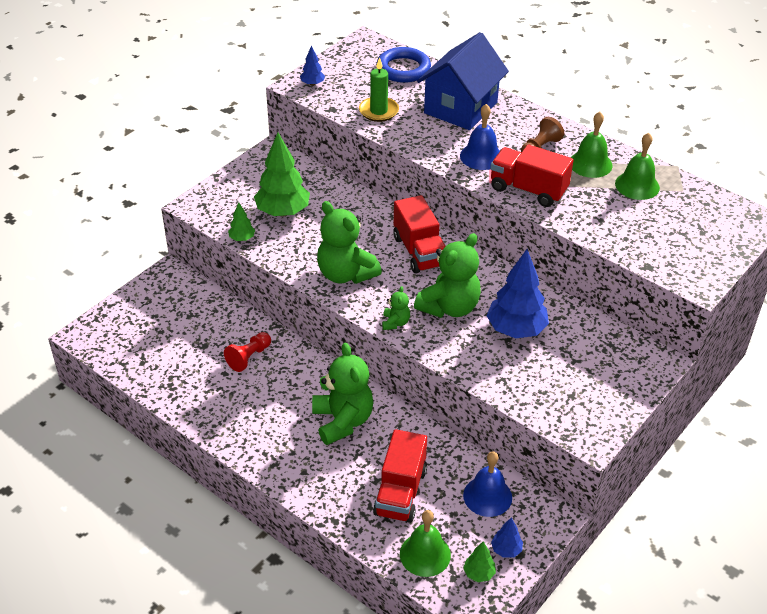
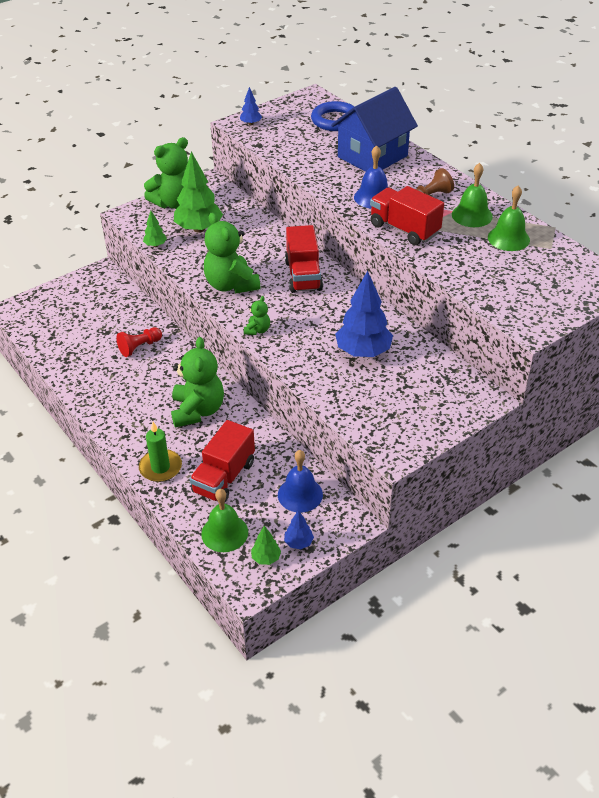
camera: 15 degrees right, 0 degrees up
green candle [359,57,399,122] -> green candle moved to [139,422,182,482]
green teddy bear [414,233,481,318] -> green teddy bear moved to [144,137,188,209]

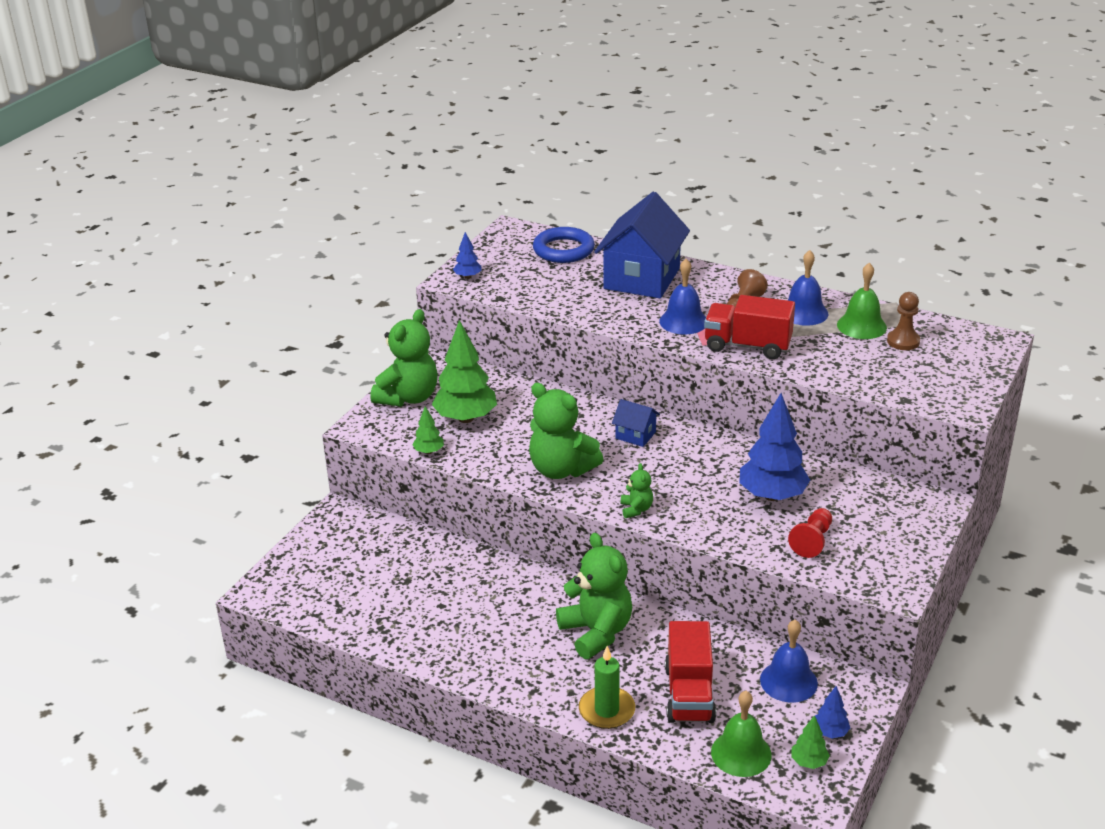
camera: 25 degrees left, 10 degrees down
red pawn [116,327,162,357] -> red pawn moved to [788,508,832,558]
red truck [285,225,323,293] -> blue house [612,399,660,447]
green bell [452,163,493,227] -> blue bell [788,250,828,326]
none -> brown pawn [887,292,920,350]

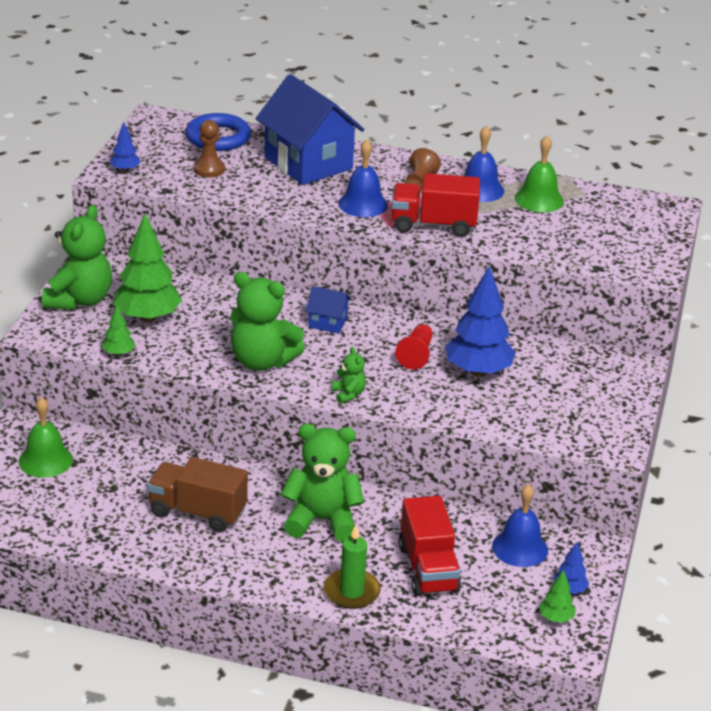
camera: 15 degrees left, 0 degrees up
green teddy bear [556,533,632,659] -> green teddy bear turned 45 degrees counterclockwise [281,424,364,542]
blue house [594,192,690,298] -> blue house turned 45 degrees counterclockwise [256,74,364,185]
green bell [711,691,772,777] -> green bell moved to [19,397,73,477]
red pawn [788,508,832,558] -> red pawn moved to [395,324,433,370]
brown pawn [887,292,920,350] -> brown pawn moved to [194,120,225,177]
none -> brown truck [147,457,248,532]

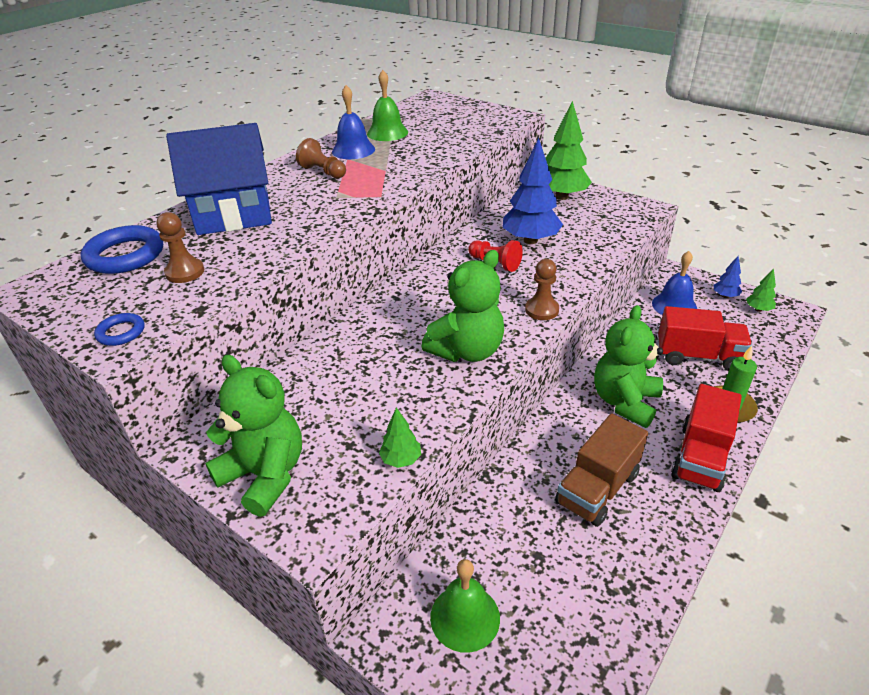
camera: 65 degrees left, 5 degrees up
blue tree [110,122,141,172] -> blue ring [94,313,144,346]
green tree [113,214,182,322] -> green tree moved to [546,101,592,200]
blue house [306,286,352,334] -> none
green teddy bear [332,347,366,404] -> brown pawn [525,259,559,320]
blue bell [338,139,388,217] -> none
red truck [392,173,480,237] -> red truck moved to [671,384,742,492]

